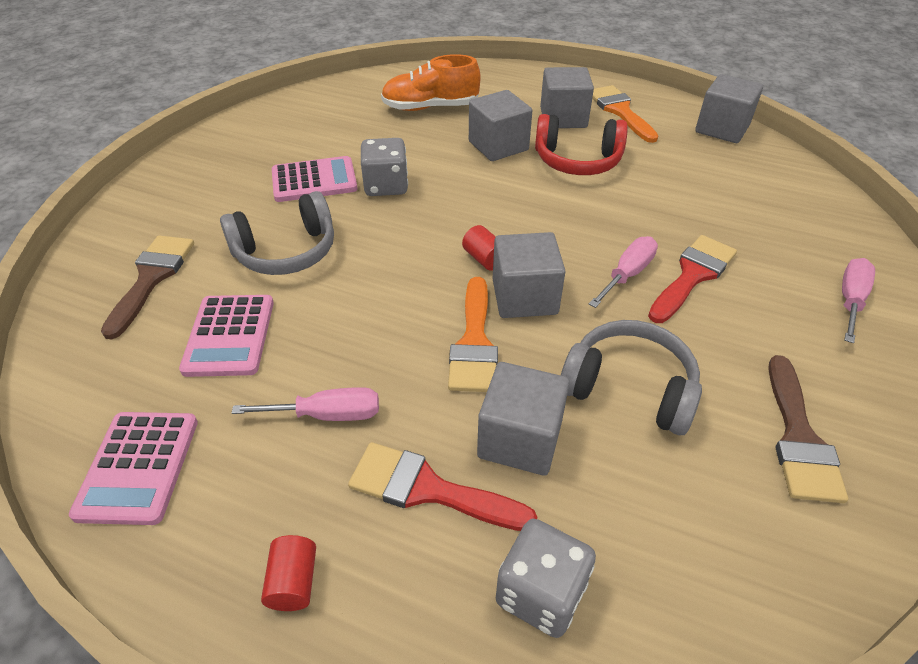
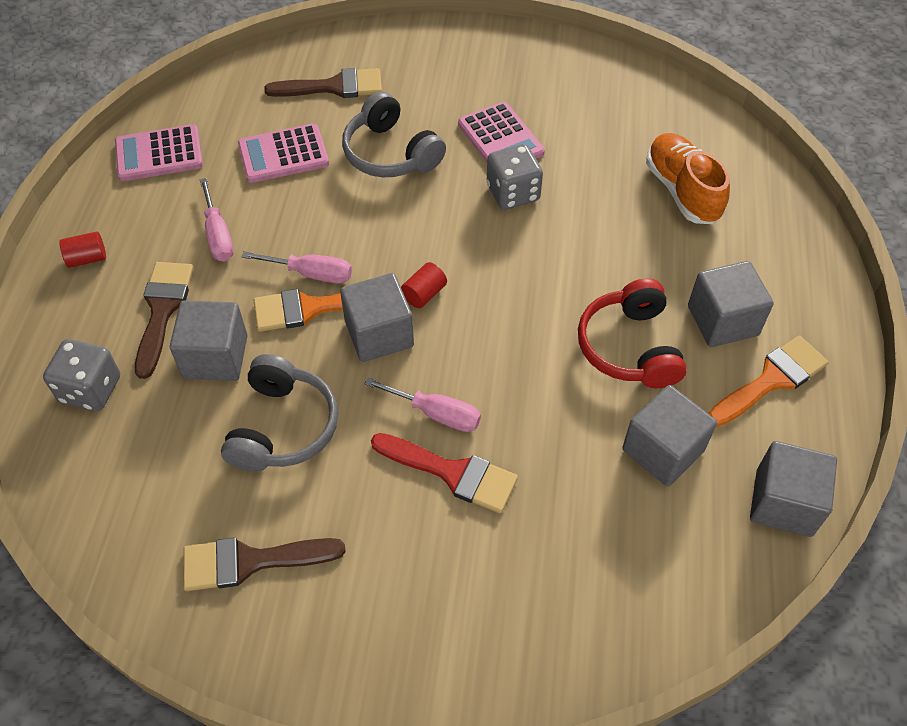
camera: 75 degrees right, 10 degrees up
red brush [348,442,537,531] -> brown brush [135,262,194,379]
grey cube [469,90,532,161] -> grey cube moved to [622,385,717,486]
pink screwdriver [842,258,875,343] -> pink screwdriver moved to [242,251,352,284]

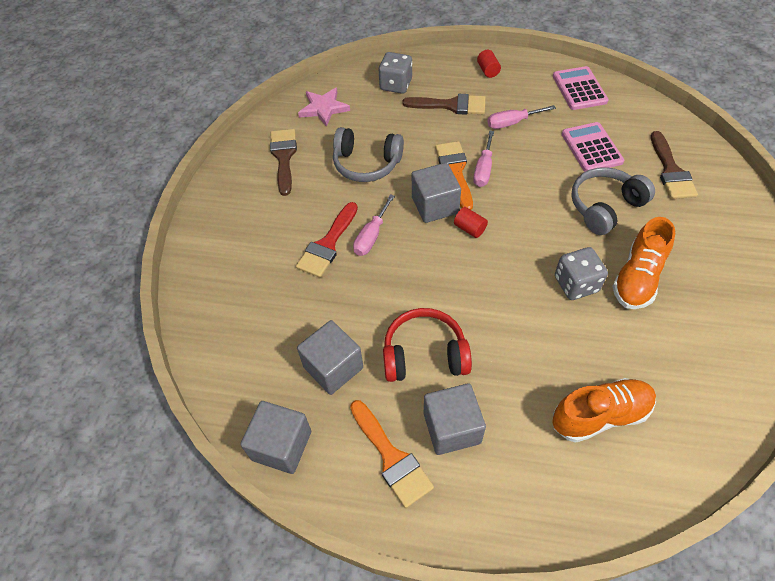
camera: 95 degrees right, 0 degrees up
grey cube [170,300,247,381] -> none
pink calculator [458,102,545,163] -> orange shoe [612,217,675,309]
none -> pink star [298,87,350,127]

